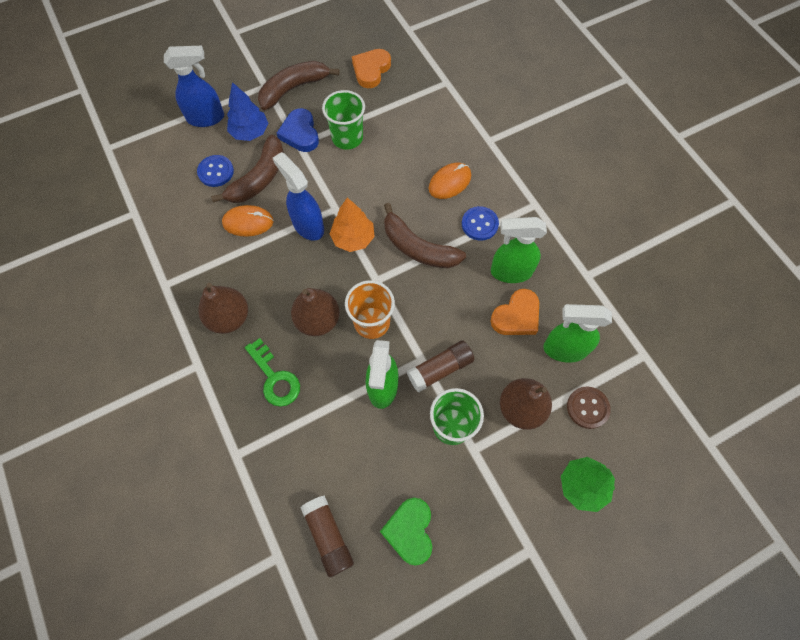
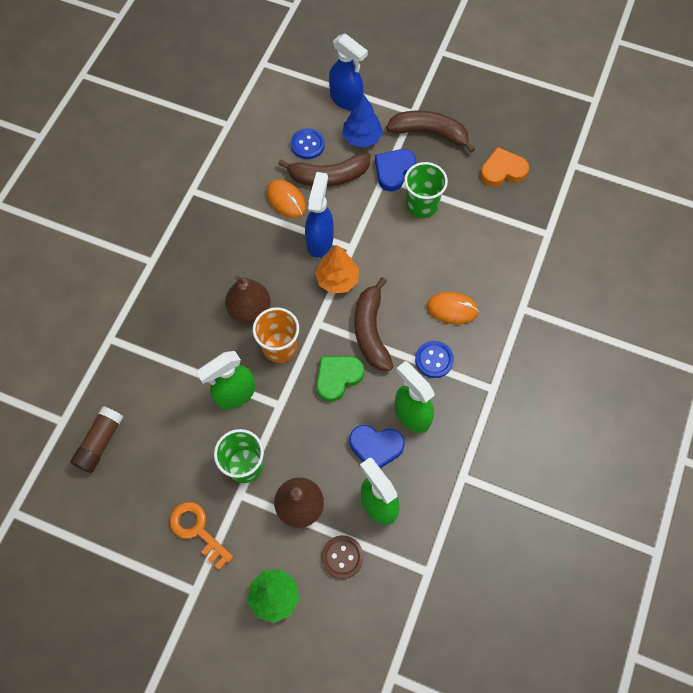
camera: 50 degrees right, 0 degrees up
brown pear [198,283,248,334] -> none
green key [245,338,300,407] -> none
green heart [380,498,432,566] -> green heart moved to [317,356,364,402]
brown glue stick [407,340,474,392] -> none
orange heart [491,289,539,335] -> blue heart [349,425,405,468]
none -> orange key [170,502,233,570]

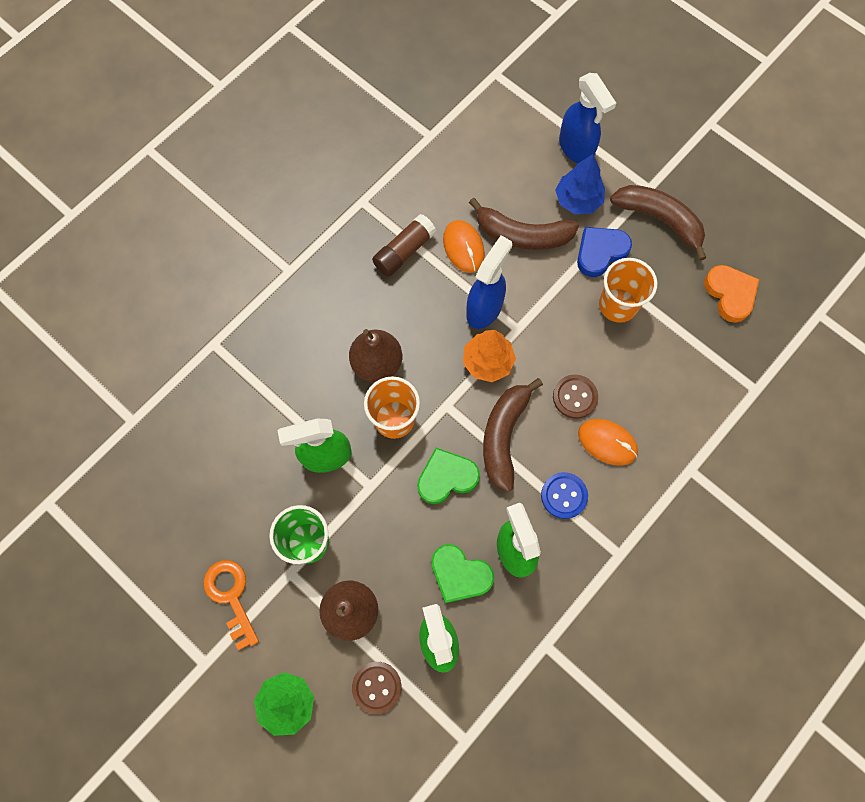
camera: 20 degrees right, 5 degrees up
brown glue stick [70,406,123,473] -> brown glue stick moved to [372,214,436,277]
blue button [291,128,325,159] -> none
blue heart [349,425,405,468] -> green heart [431,544,494,603]
green cup [404,162,448,218] -> orange cup [599,258,657,323]
orange heart [480,147,529,187] -> orange heart turned 60 degrees clockwise [704,265,759,323]
none -> brown button [553,374,598,419]

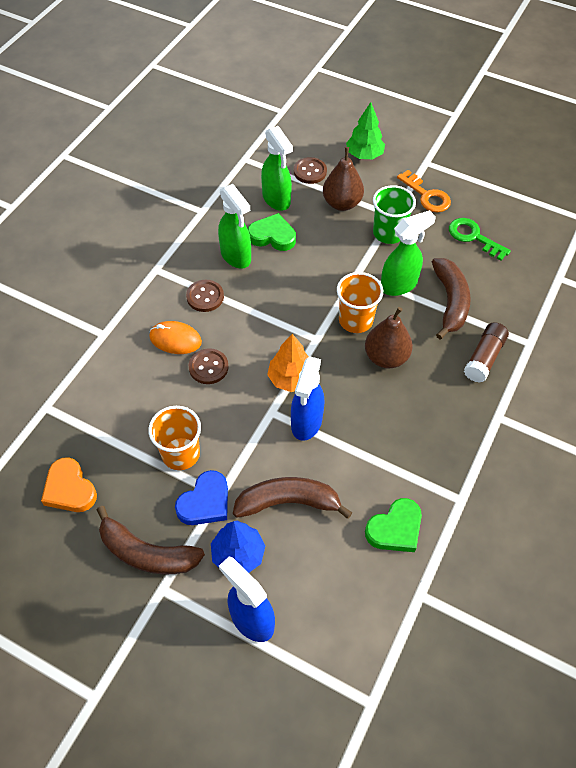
camera: 165 degrees right, 15 degrees down
brown glue stick [372,214,436,277] -> brown glue stick moved to [464,322,509,383]
green heart [417,448,480,504] -> green heart moved to [365,498,422,552]
orange mouse [443,220,485,273] -> none
brown banana [483,378,543,492] -> brown banana moved to [432,258,471,339]
blue button [541,472,588,519] -> brown button [186,280,224,312]
none -> green key [449,218,511,261]

